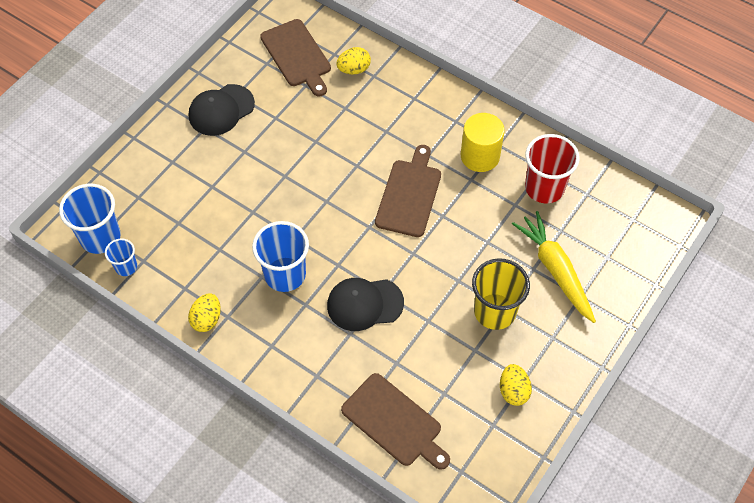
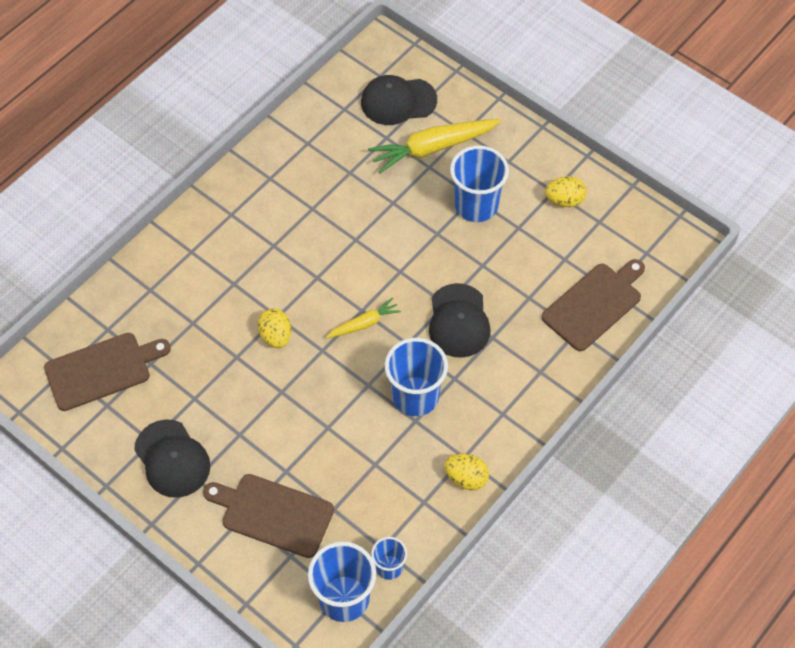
camera: 85 degrees left, 0 degrees up
yellow egg [336,47,371,74] -> yellow egg moved to [258,309,291,348]
brown cutting board [375,145,441,237] -> brown cutting board moved to [203,474,334,558]
yellow cylinder [461,113,505,172] -> none
yellow cup [472,258,530,330] -> blue cup [450,145,509,222]
red cup [525,134,580,203] -> none
none -> yellow carrot [326,298,401,338]
none -> black cap [361,75,437,125]

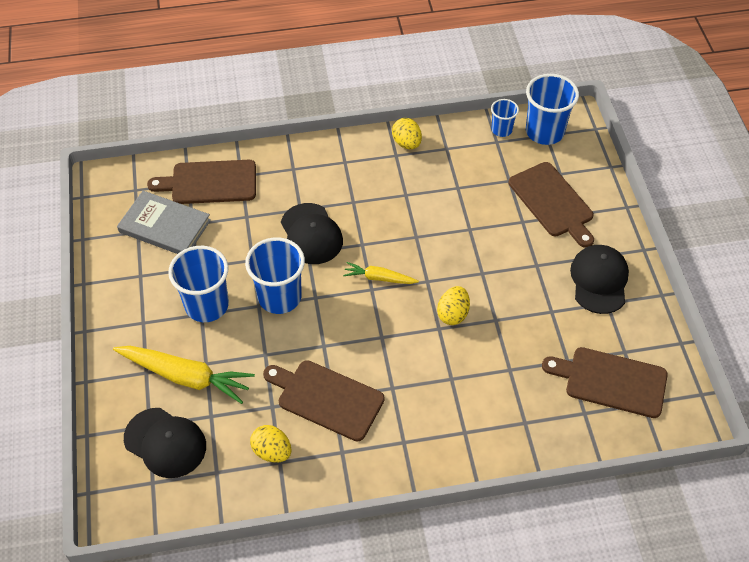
camera: 140 degrees left, 5 degrees down
blue cup [385,338,448,416] -> blue cup moved to [245,237,305,314]
black cap [429,283,490,358] -> black cap turned 120 degrees clockwise [281,203,343,264]
yellow egg [545,176,587,207] -> yellow egg moved to [250,425,292,462]
none -> grey book [117,191,211,254]
none -> brown cutting board [263,360,385,441]

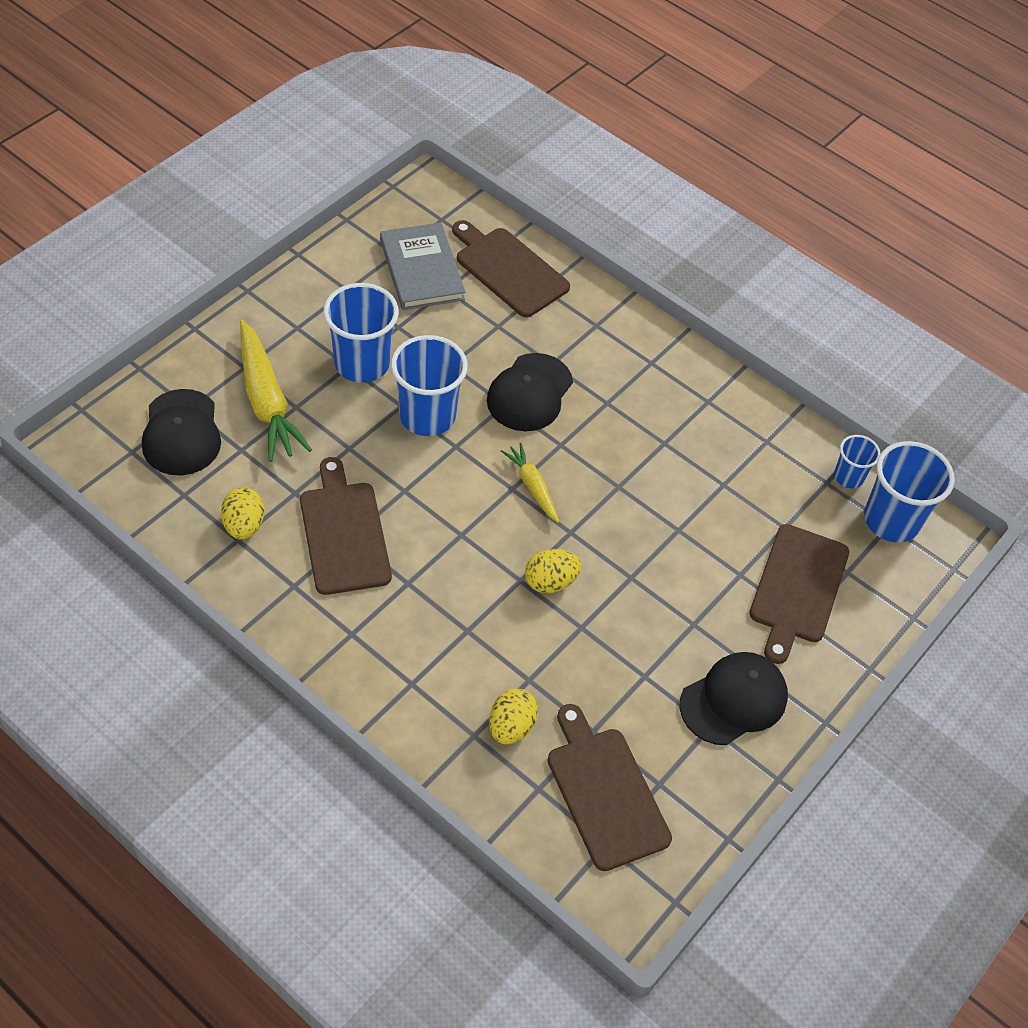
camera: 45 degrees right, 0 degrees up
yellow egg [392,118,422,149] -> yellow egg moved to [489,689,538,744]

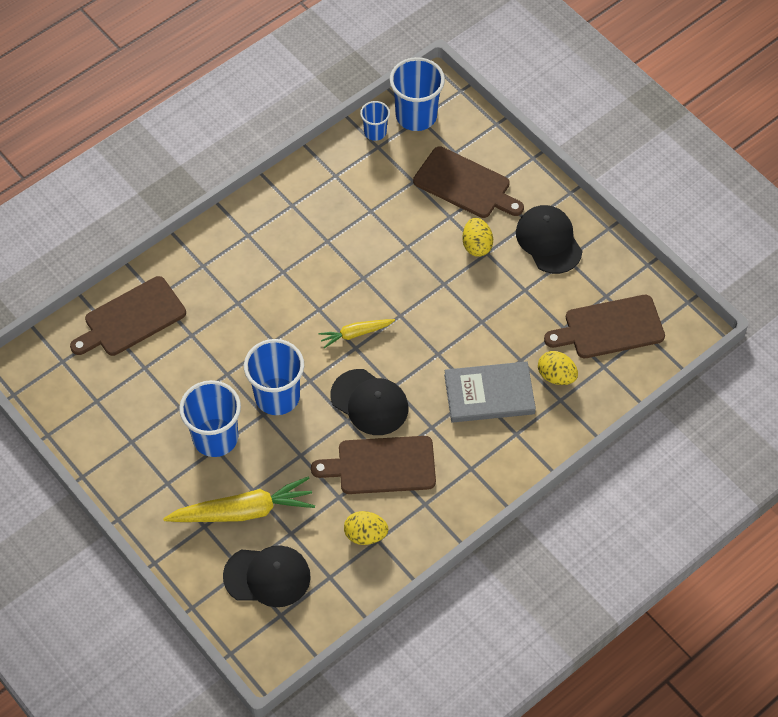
camera: 75 degrees left, 5 degrees up
grey book [380,222,465,310] -> grey book moved to [444,361,536,422]
black cap [487,353,573,431] -> black cap moved to [331,369,408,435]
yellow egg [525,549,581,593] -> yellow egg moved to [462,218,493,257]

